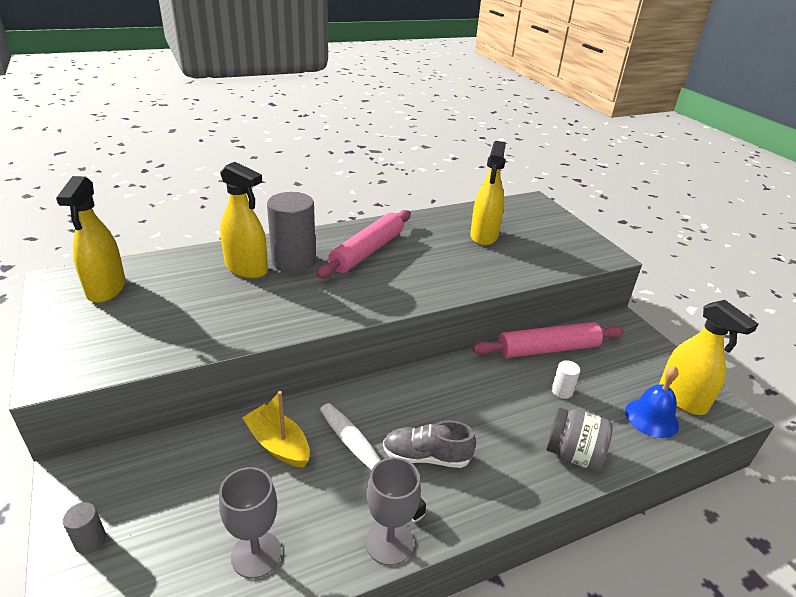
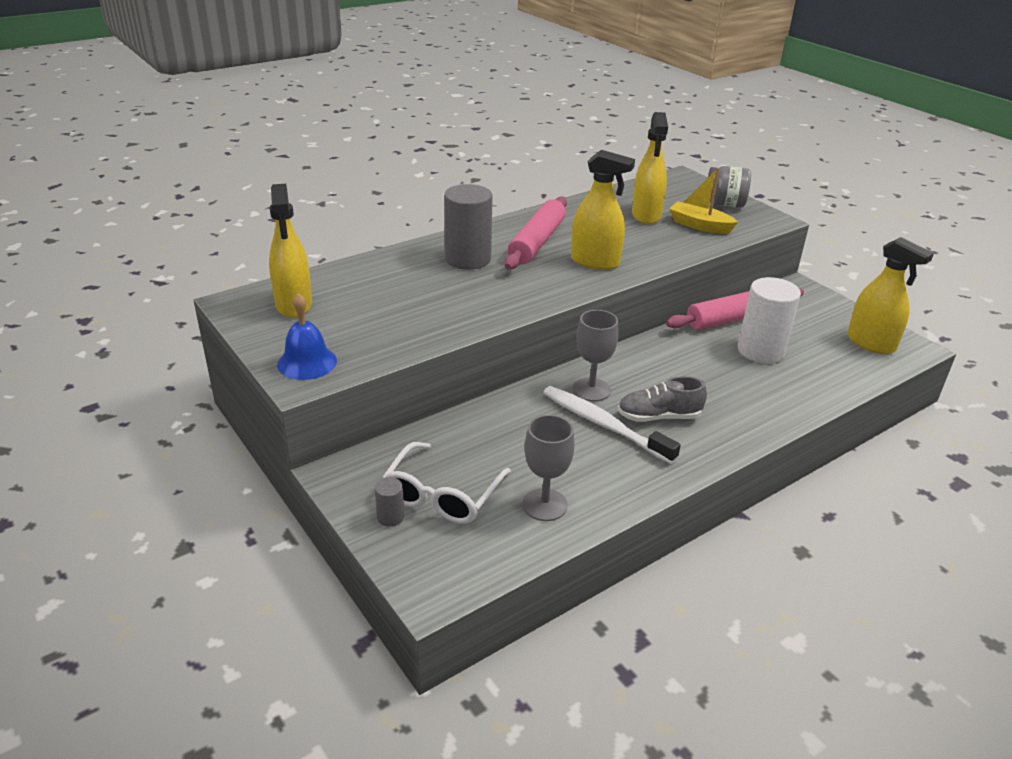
camera: 10 degrees left, 0 degrees up
yellow spray bottle [220,162,268,279] -> yellow spray bottle moved to [571,150,635,270]
yellow boat [242,391,310,468] -> yellow boat moved to [669,167,738,234]
grey goblet [366,457,421,566] -> grey goblet moved to [573,310,618,402]
grey jar [546,408,613,471] -> grey jar moved to [708,166,751,207]
white cylinder [552,360,580,399] -> white cylinder [738,277,801,363], size x2.23
blue bell [625,366,679,438] -> blue bell moved to [277,293,337,380]
none -> white glasses [382,442,511,524]

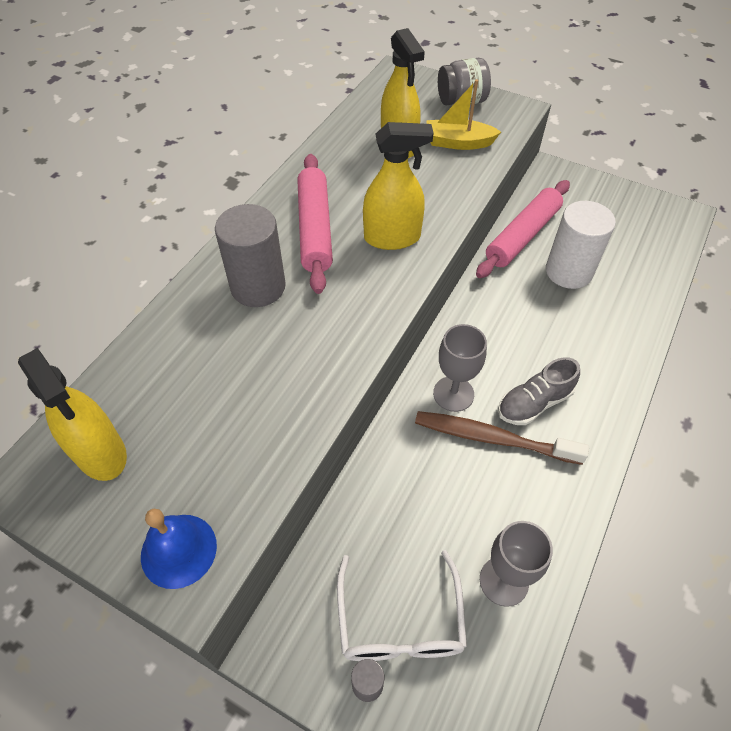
camera: 25 degrees left, 20 degrees up
white toothbrush [543,386,681,464] -> brown toothbrush [415,411,589,465]
yellow spray bottle [848,237,934,354] -> none

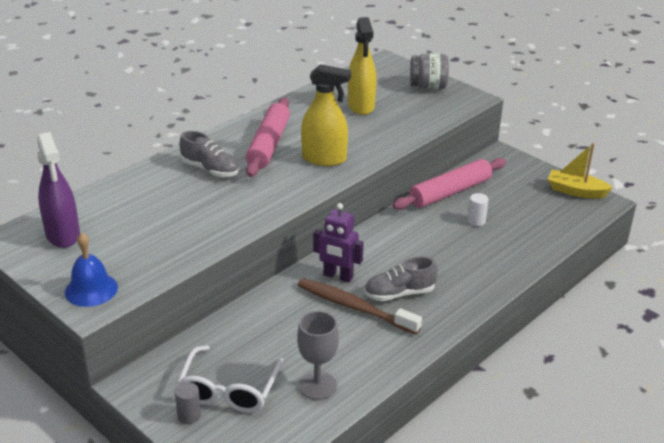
camera: 15 degrees right, 20 degrees down
yellow spray bottle [18,348,127,481] -> purple spray bottle [37,132,80,248]
grey cylinder [215,204,286,307] -> grey shoe [180,131,239,177]
yellow boat [426,79,501,150] -> yellow boat moved to [548,143,613,198]
grey goblet [433,324,487,412] -> purple robot [313,203,364,282]
white cylinder [546,201,616,289] -> white cylinder [467,193,489,226], size x0.45

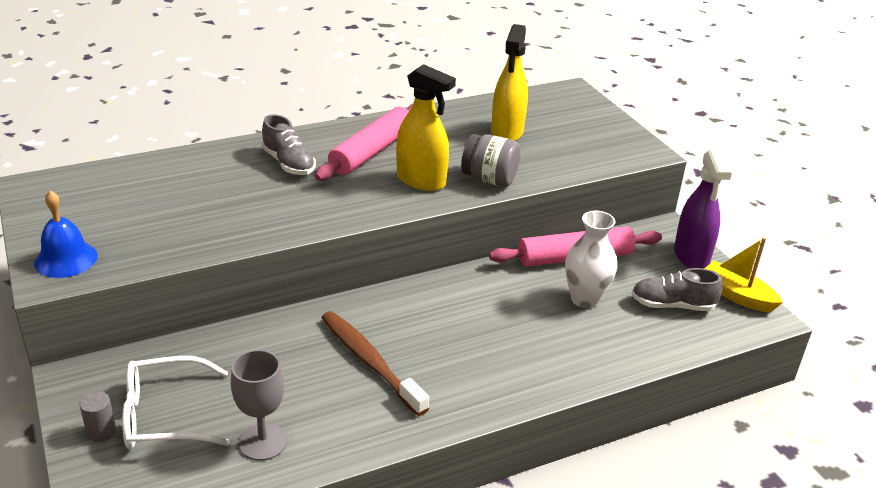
camera: 20 degrees right, 0 degrees up
purple spray bottle [37,132,80,248] -> purple spray bottle moved to [674,149,732,269]
white glasses [177,346,283,413] -> white glasses turned 45 degrees clockwise [122,356,230,449]
purple robot [313,203,364,282] -> none
grey shoe [364,257,438,301] -> grey shoe moved to [631,268,723,311]
grey jar [410,54,449,89] -> grey jar moved to [461,134,521,187]
white cylinder [467,193,489,226] -> white vase [565,211,617,308]

